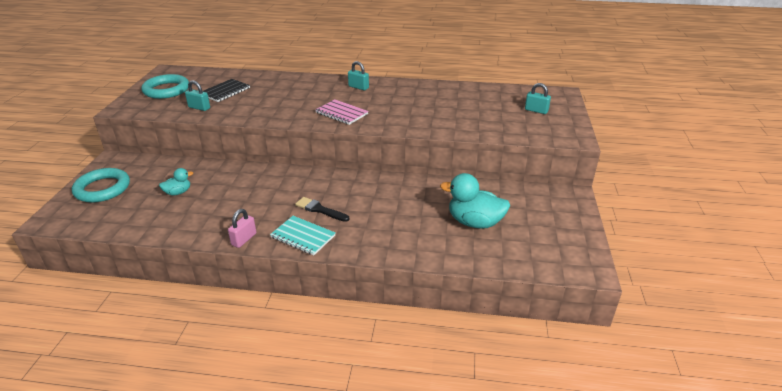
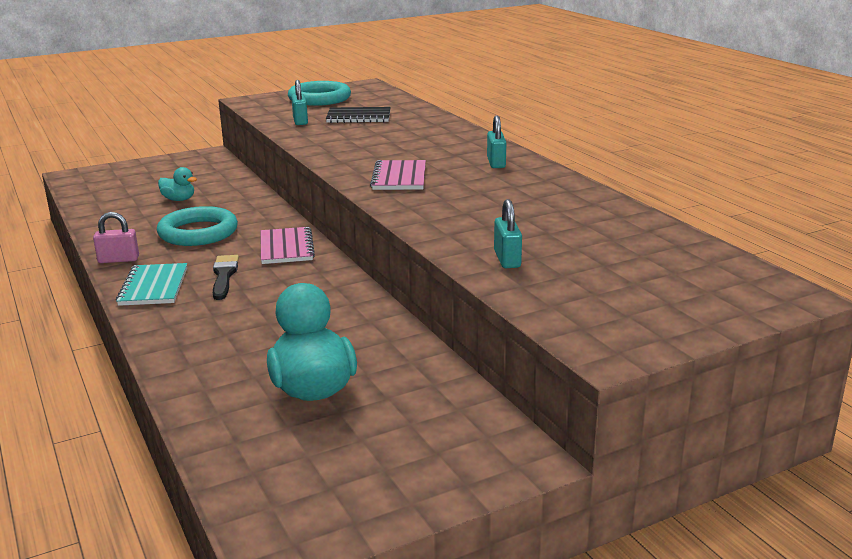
camera: 55 degrees right, 10 degrees down
turquoise ring [72,168,130,203] -> turquoise ring moved to [157,206,238,246]
turquoise padlock [525,83,551,114] -> turquoise padlock moved to [494,199,522,268]
none -> pink notebook [261,227,315,264]

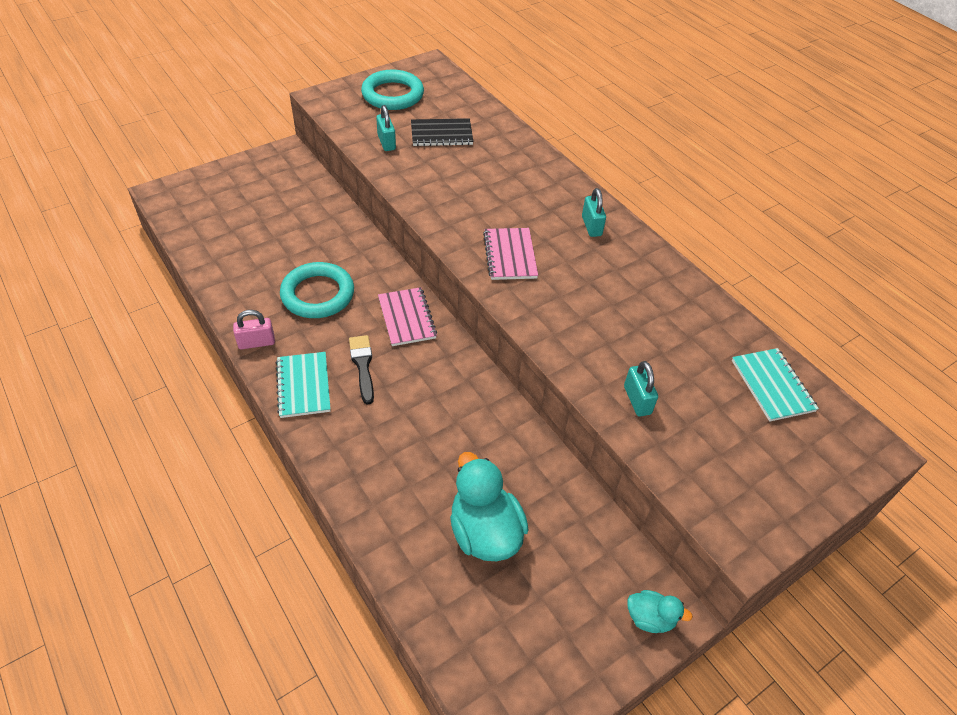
camera: 10 degrees left, 25 degrees up
turquoise duck [158,167,197,201] -> turquoise duck moved to [627,590,693,633]
none -> turquoise notebook [732,348,819,422]

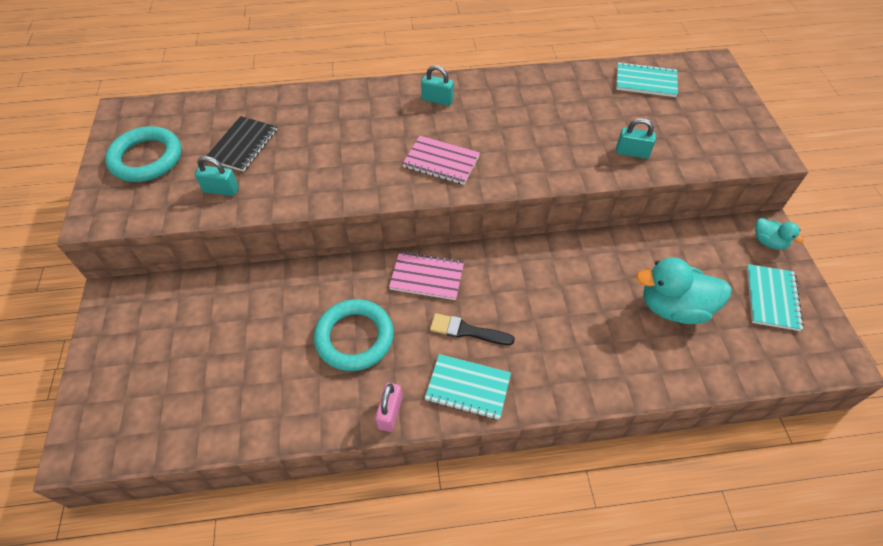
camera: 60 degrees left, 5 degrees up
turquoise duck [627,590,693,633] -> turquoise duck turned 90 degrees clockwise [755,218,804,250]
none -> turquoise notebook [747,264,804,331]

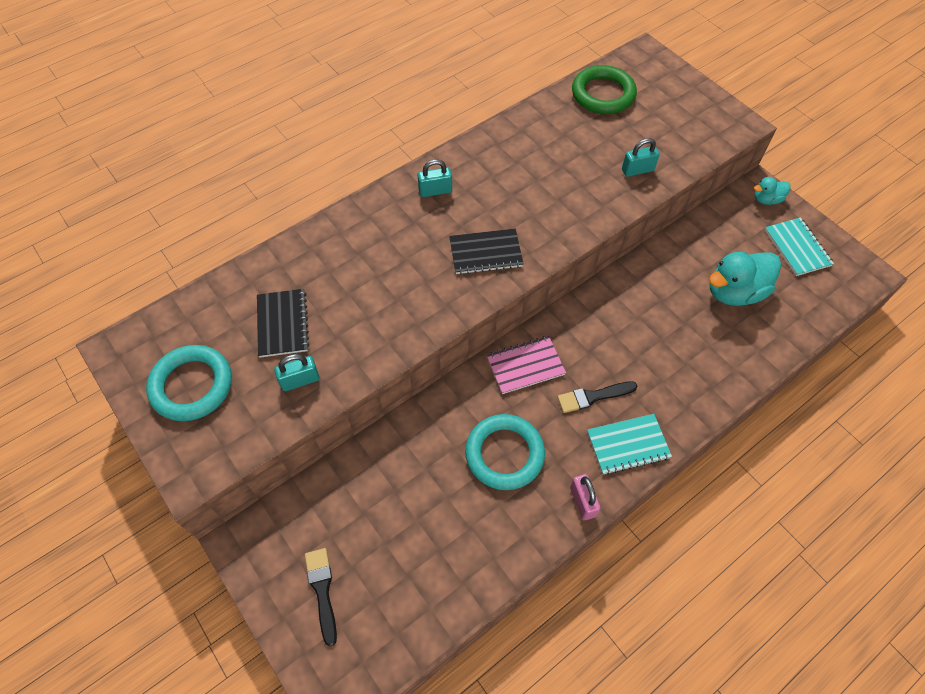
camera: 30 degrees left, 5 degrees up
pink notebook [402,136,480,185] -> black notebook [449,229,523,275]
turquoise notebook [616,62,678,97] -> green ring [572,65,637,114]
turquoise duck [755,218,804,250] -> turquoise duck turned 150 degrees clockwise [754,177,791,205]
none -> black brush [305,548,337,646]

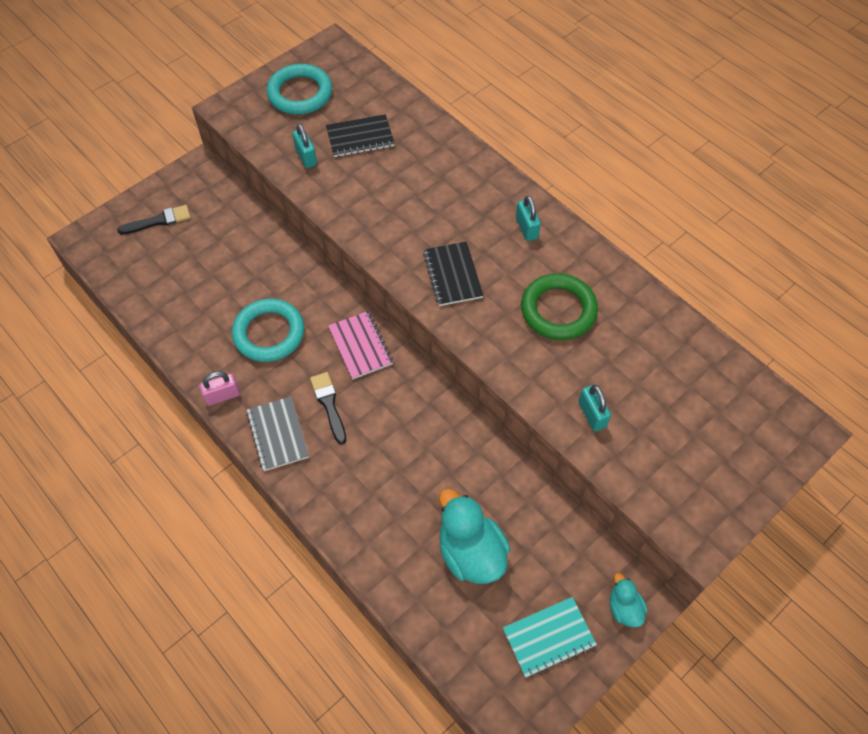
camera: 85 degrees right, 0 degrees up
green ring [572,65,637,114] -> green ring moved to [521,273,598,340]
turquoise notebook [587,414,672,475] -> grey notebook [246,396,309,471]

